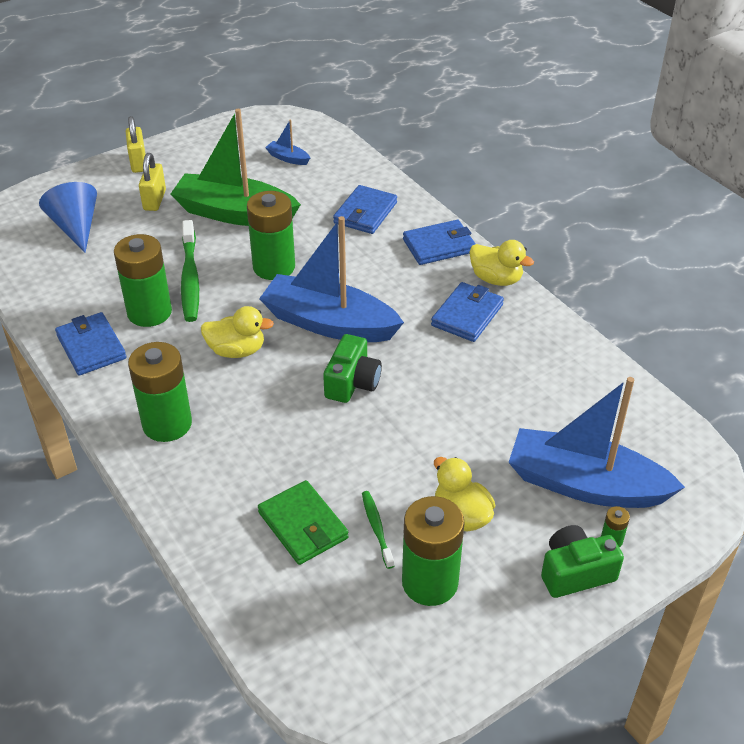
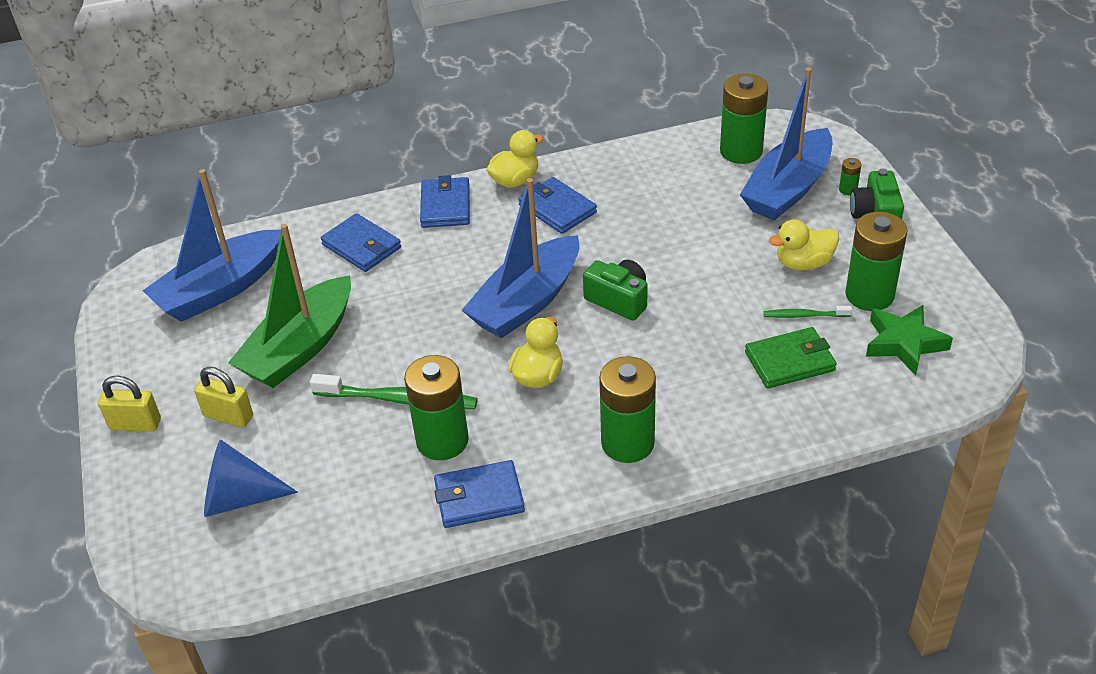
camera: 70 degrees left, 0 degrees up
green battery [247,191,295,280] -> green battery moved to [720,74,768,164]
blue boat [265,119,310,165] -> blue boat [143,169,282,322], size x2.46
none -> green star [866,305,953,375]

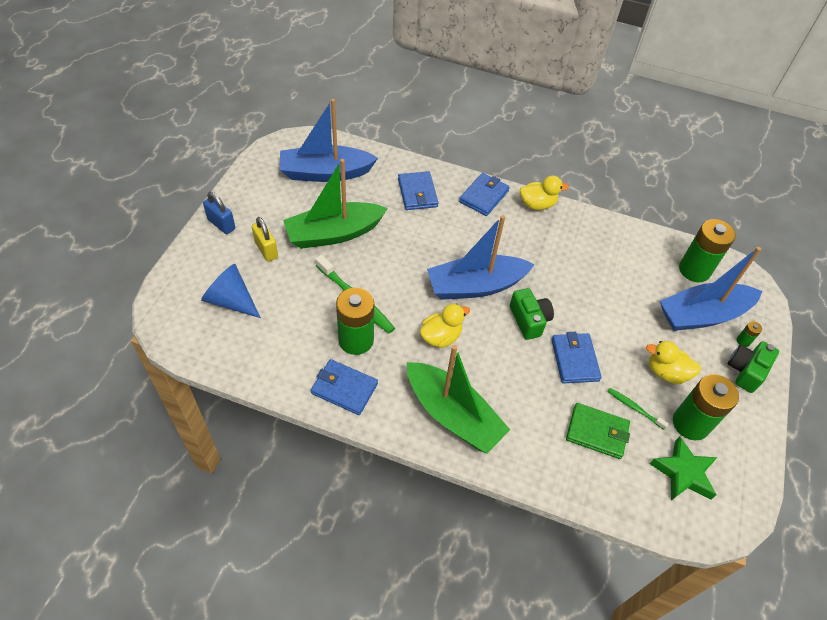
camera: 30 degrees right, 10 degrees up
yellow padlock [98,375,161,432] -> blue padlock [203,192,235,234]
blue wallet [518,177,597,234] -> blue wallet moved to [551,332,602,383]
green battery [599,356,656,463] -> green boat [407,345,510,454]

